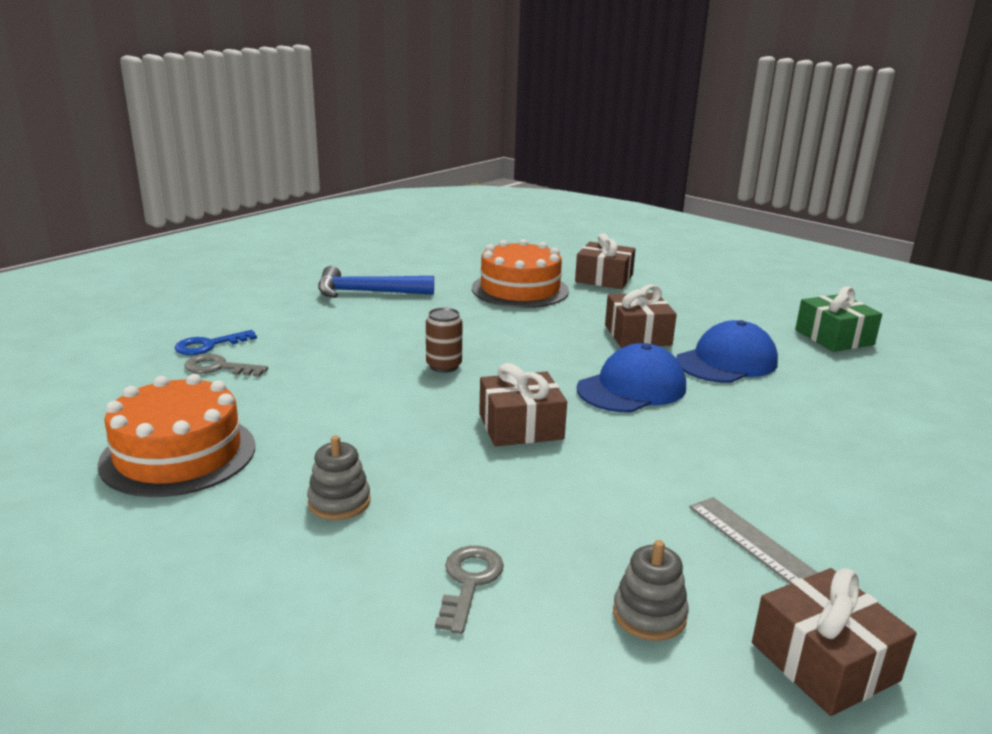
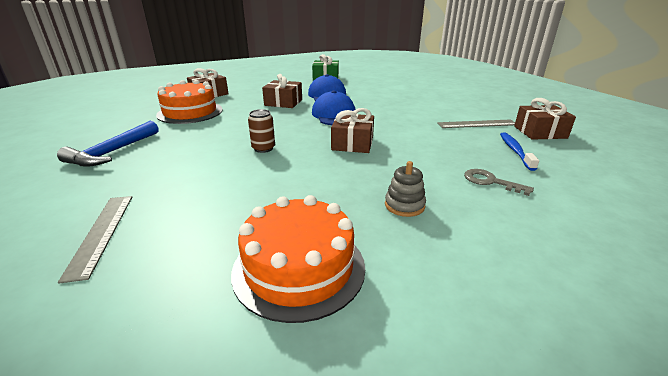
camera: 65 degrees left, 5 degrees up
blue key [175,330,257,355] -> grey ruler [58,196,132,284]
grey key [185,354,268,377] -> none
grey stacking toy [613,540,689,641] -> blue toothbrush [500,132,539,171]

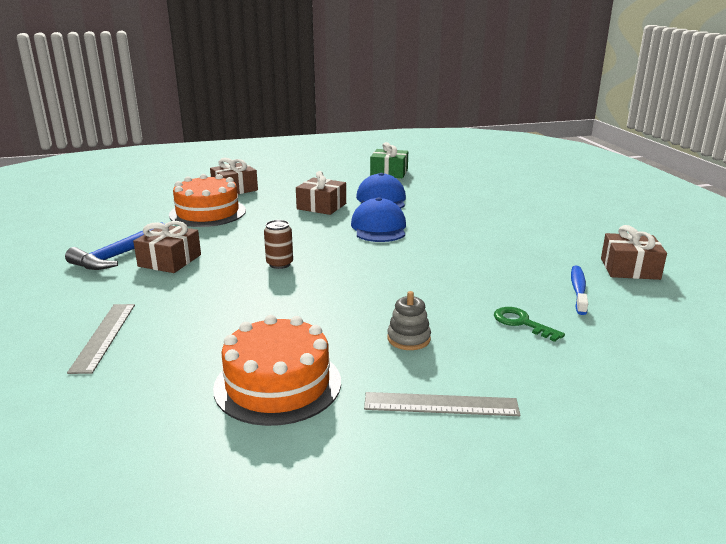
camera: 10 degrees right, 5 degrees down
brown gift [331,108,374,153] -> brown gift moved to [133,221,201,273]
grey ruler [437,119,515,128] -> grey ruler moved to [364,392,520,416]
grey key [464,169,534,196] -> green key [494,307,565,342]

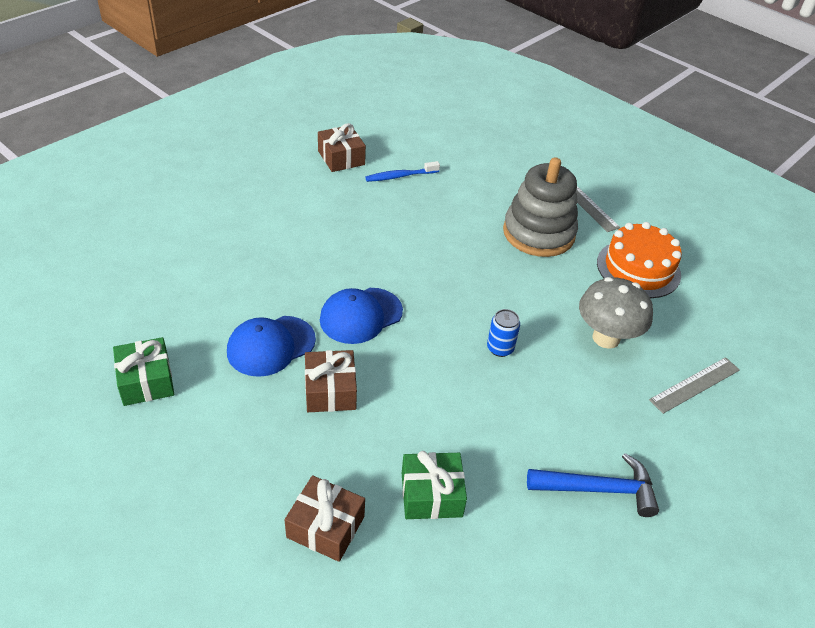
camera: 125 degrees left, 20 degrees up
brown gift [133,221,201,273] -> none
orange cake [169,174,246,227] -> green gift [402,451,467,519]
brown can [264,220,293,269] -> blue can [487,309,520,357]
grey stacking toy [387,291,431,350] -> grey stacking toy [503,157,578,257], size x2.34
green key [494,307,565,342] -> none
none -> grey mushroom [579,277,653,349]

